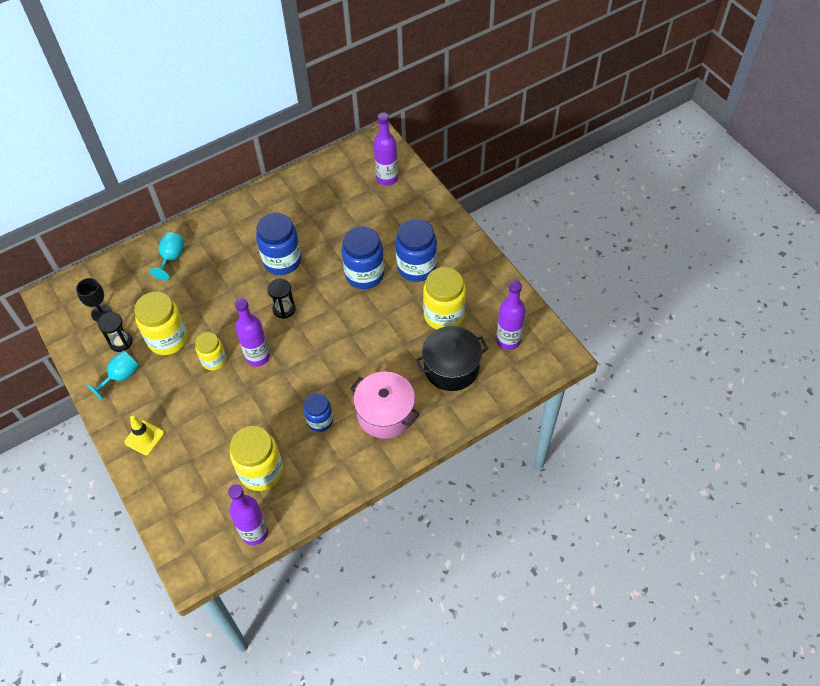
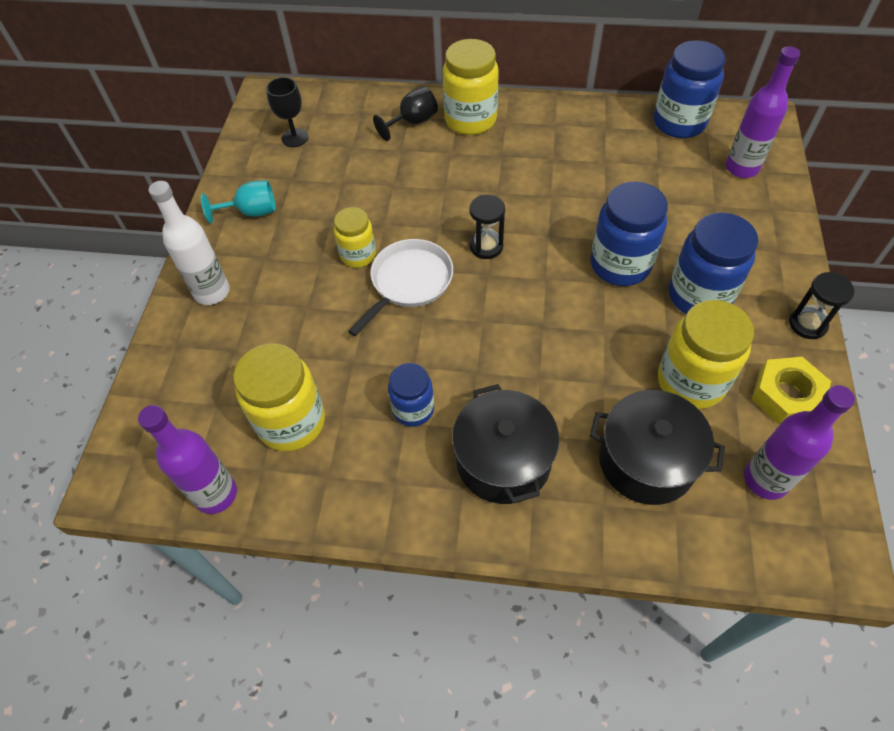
camera: 40 degrees right, 0 degrees up
black hourglass [98,312,132,352] -> black hourglass moved to [789,272,854,339]
yellow traffic cone [124,416,164,455] -> white bottle [148,181,230,305]
yellow jar [134,292,188,355] -> yellow jar moved to [443,39,499,135]
turquoise goblet [150,232,185,280] -> black goblet [373,86,438,141]
purple bottle [235,298,270,367] -> white pan [348,239,453,336]
blue jar [256,212,301,275] -> blue jar moved to [654,40,726,138]
pink pot [350,372,420,439] -> black pot [452,384,559,504]
none -> yellow nut [752,357,831,425]

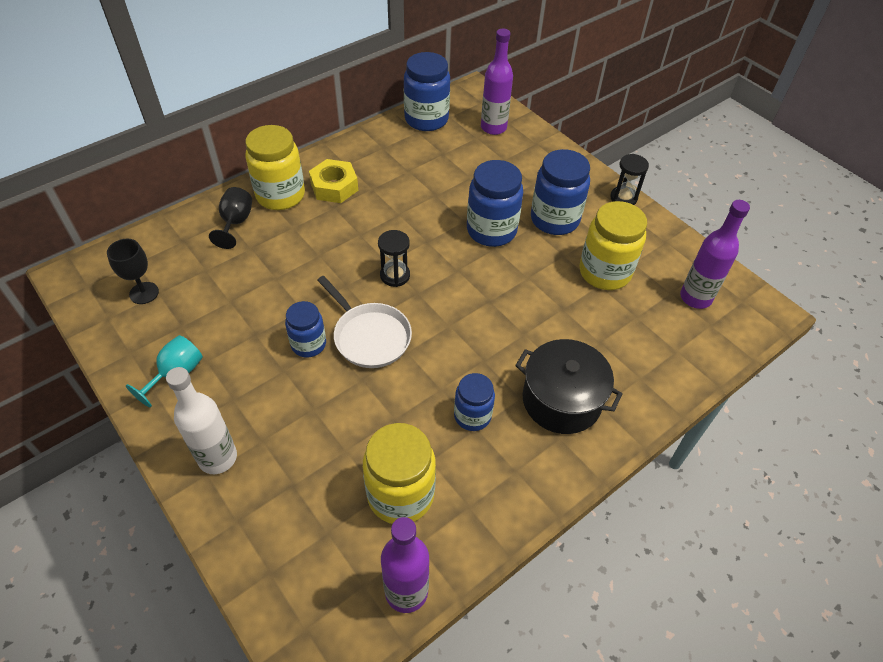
camera: 50 degrees left, 5 degrees down
yellow jar [334,207,376,268] -> blue jar [285,301,326,358]
white pan [348,239,453,336] -> white pan turned 150 degrees clockwise [317,276,412,368]
black pot [590,390,725,505] -> none
yellow nut [752,357,831,425] -> yellow nut moved to [309,159,358,203]

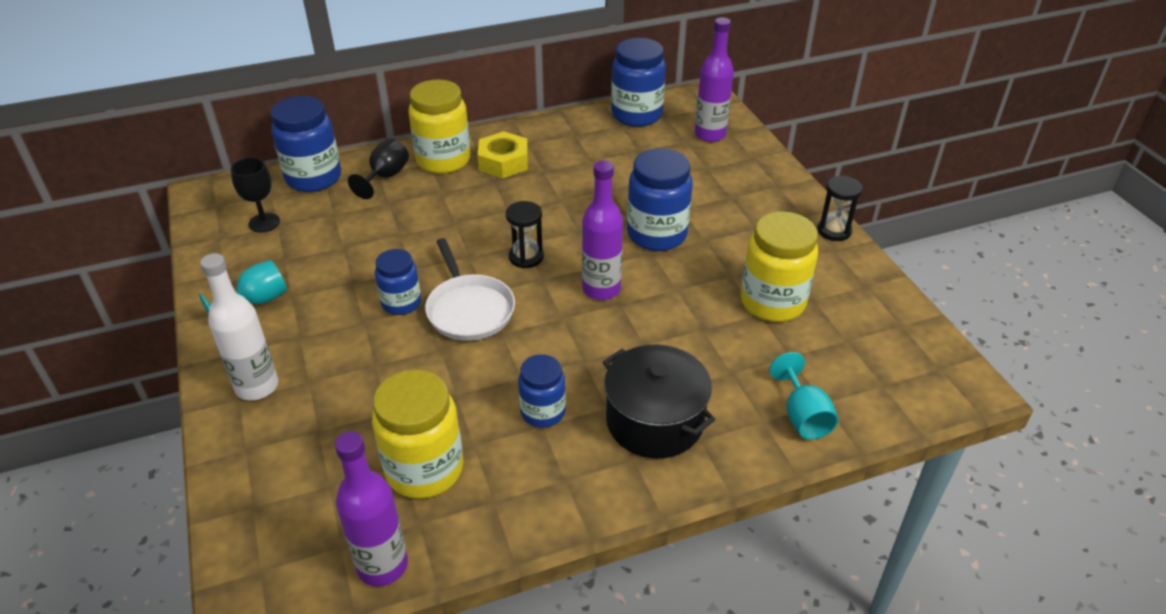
camera: 20 degrees right, 10 degrees down
blue jar [531,149,590,235] -> blue jar moved to [271,96,341,192]
purple bottle [680,200,750,309] -> purple bottle moved to [582,160,623,300]
none -> turquoise goblet [769,352,838,440]

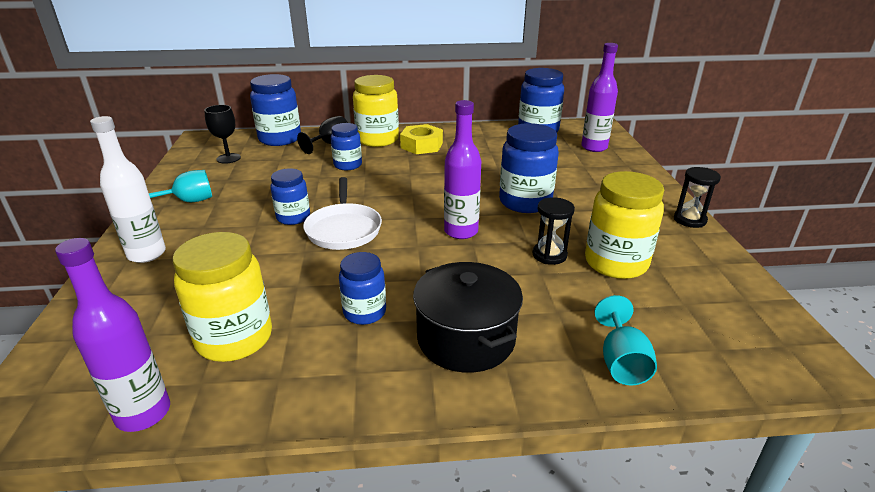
camera: 15 degrees right, 10 degrees down
black hourglass [506,201,544,269] -> black hourglass moved to [533,197,575,265]
none -> blue jar [331,123,362,170]

